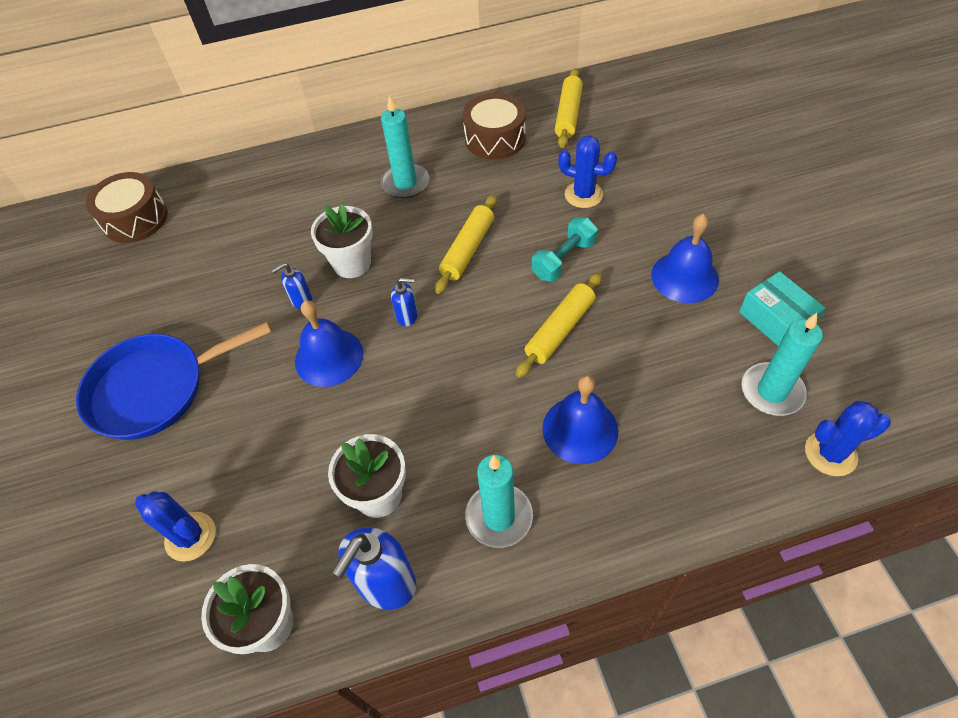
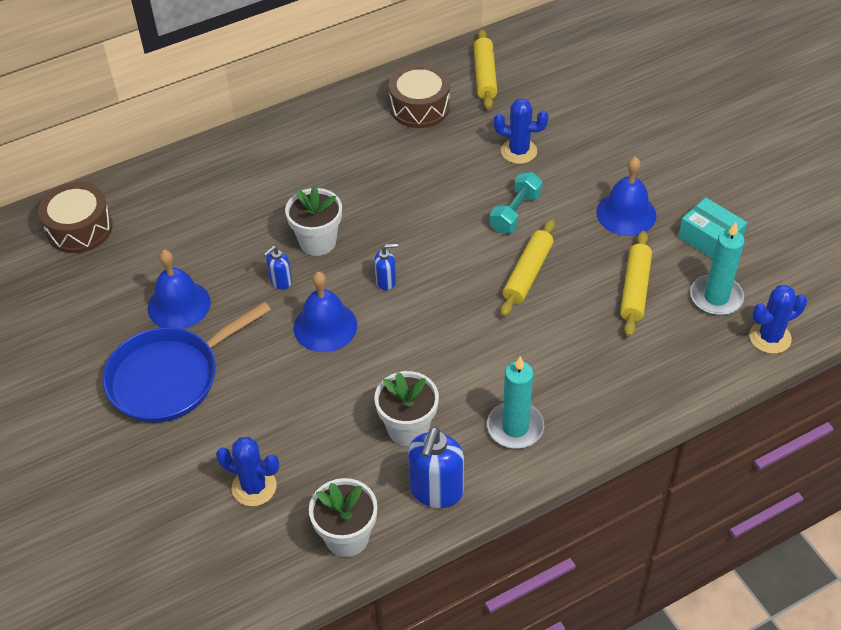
camera: 15 degrees left, 5 degrees down
turquoise candle [381,96,429,198] -> none
yellow rolling pin [435,195,497,294] -> yellow rolling pin moved to [620,231,652,337]
blue bell [542,375,618,464] -> blue bell moved to [148,250,211,329]

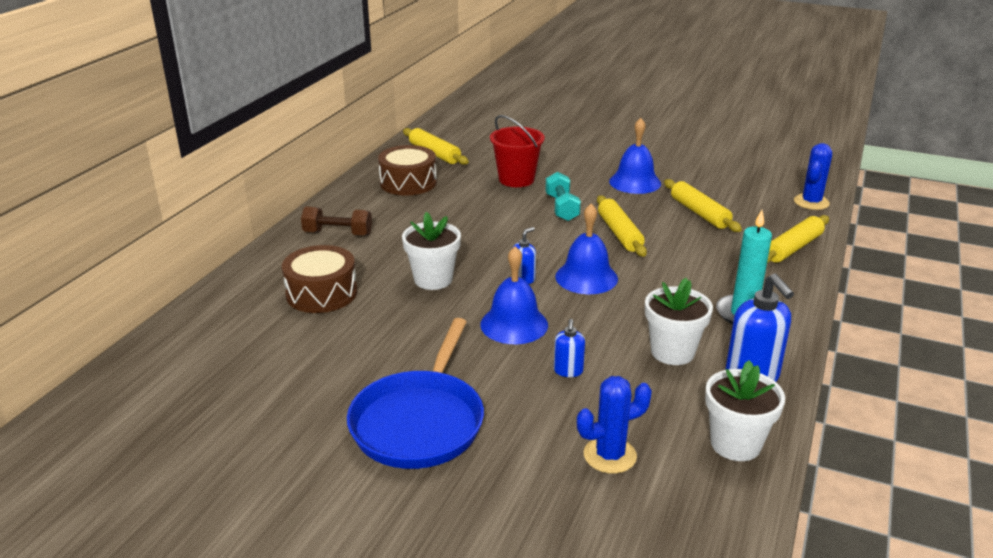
camera: 40 degrees left, 20 degrees down
brown drum [38,182,113,253] -> brown drum moved to [282,245,357,313]
blue bell [148,250,211,329] -> blue bell moved to [555,203,618,294]
blue soap dispenser [264,246,292,290] -> blue soap dispenser moved to [554,319,585,377]
blue cactus [493,98,549,164] -> red bucket [490,115,545,187]
turquoise box [678,197,747,259] -> none
turquoise candle [690,222,745,315] -> none
none -> brown dumbbell [301,207,372,236]
none -> yellow rolling pin [767,215,829,263]

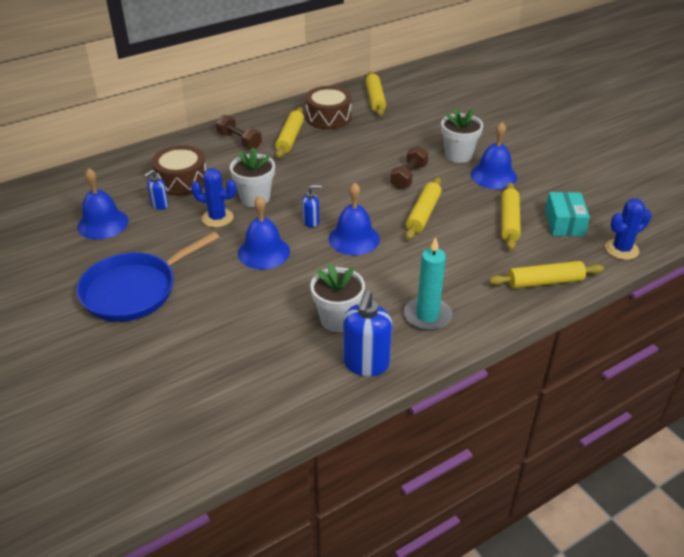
camera: 35 degrees right, 10 degrees up
red bucket [490,115,545,187] -> none
turquoise dumbbell [545,172,581,221] -> brown dumbbell [390,146,428,189]
blue soap dispenser [554,319,585,377] -> blue soap dispenser moved to [144,170,169,210]
blue cactus [577,376,652,474] -> blue cactus moved to [191,168,236,227]
white flower pot [705,360,785,461] -> white flower pot moved to [441,107,483,163]
none -> blue bell [77,168,128,240]
none -> yellow rolling pin [275,107,304,158]
none -> turquoise box [545,192,590,236]

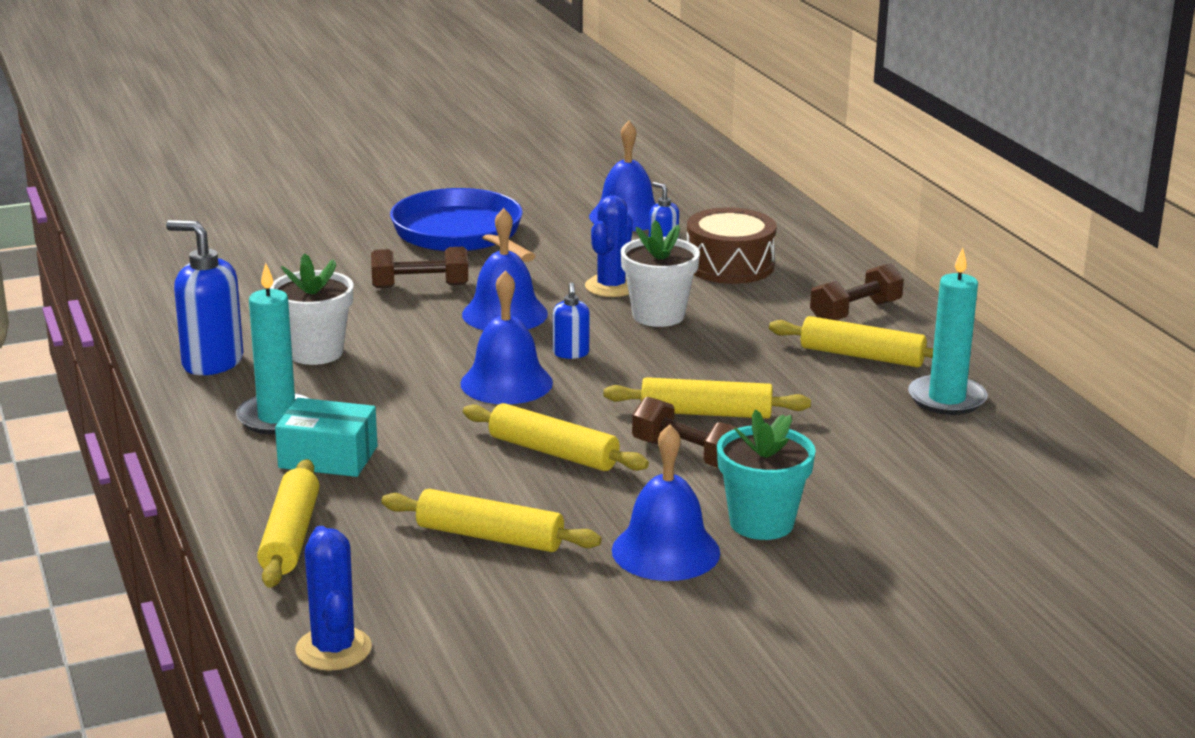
camera: 100 degrees right, 15 degrees down
brown drum [305,86,352,129] -> turquoise candle [908,247,988,415]
yellow rolling pin [366,71,386,116] -> yellow rolling pin moved to [603,377,811,419]
white flower pot [441,107,483,163] -> turquoise flower pot [717,410,816,540]
turquoise box [545,192,590,236] -> turquoise box moved to [275,398,377,477]
none -> brown dumbbell [371,247,468,288]

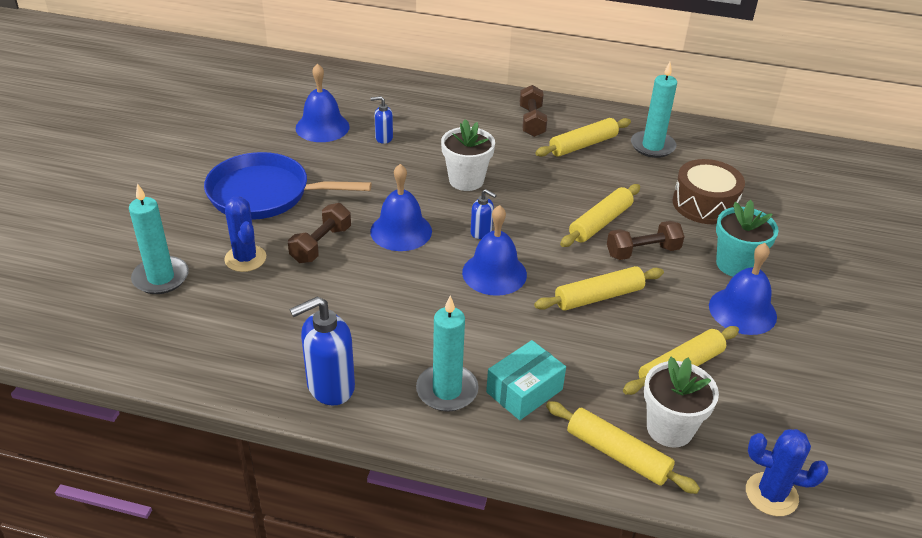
camera: 55 degrees left, 15 degrees up
white flower pot [270,253,353,365] -> white flower pot moved to [644,357,719,448]
blue cactus [585,195,633,297] -> blue cactus moved to [224,197,266,272]
brown drum [687,208,776,284] -> brown drum moved to [673,159,745,224]
none -> turquoise candle [129,183,189,294]

